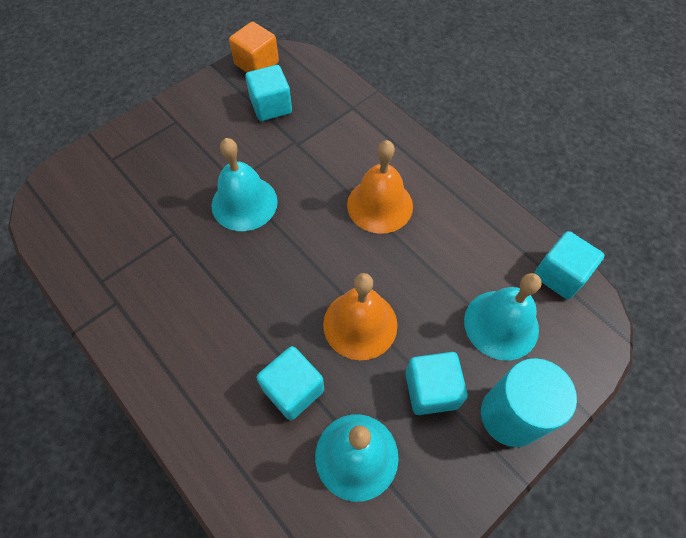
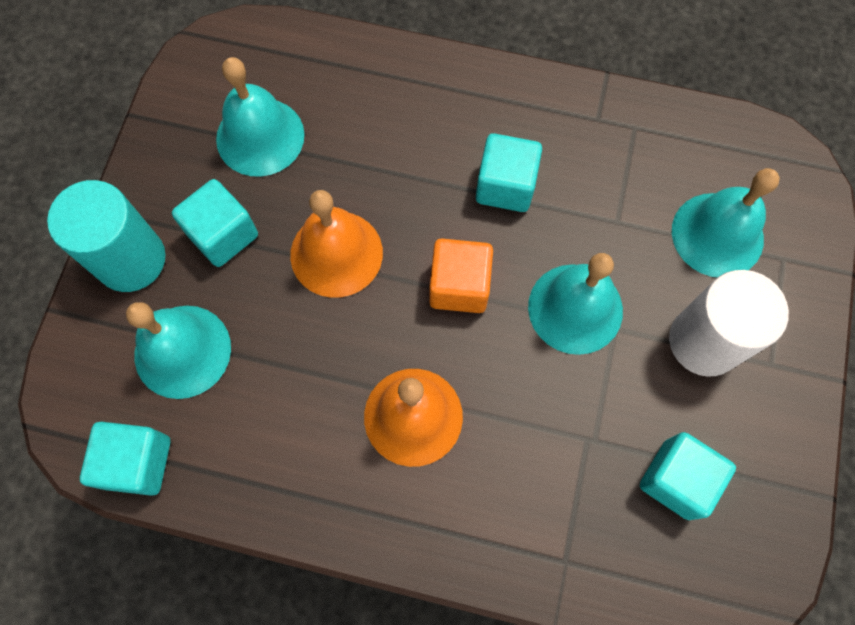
camera: 145 degrees right, 10 degrees up
orange cube [229,22,279,72] -> orange cube moved to [429,239,493,313]
turquoise cube [257,346,324,420] -> turquoise cube moved to [476,133,542,212]
none -> white cylinder [669,270,789,377]
none -> turquoise bell [672,168,780,278]

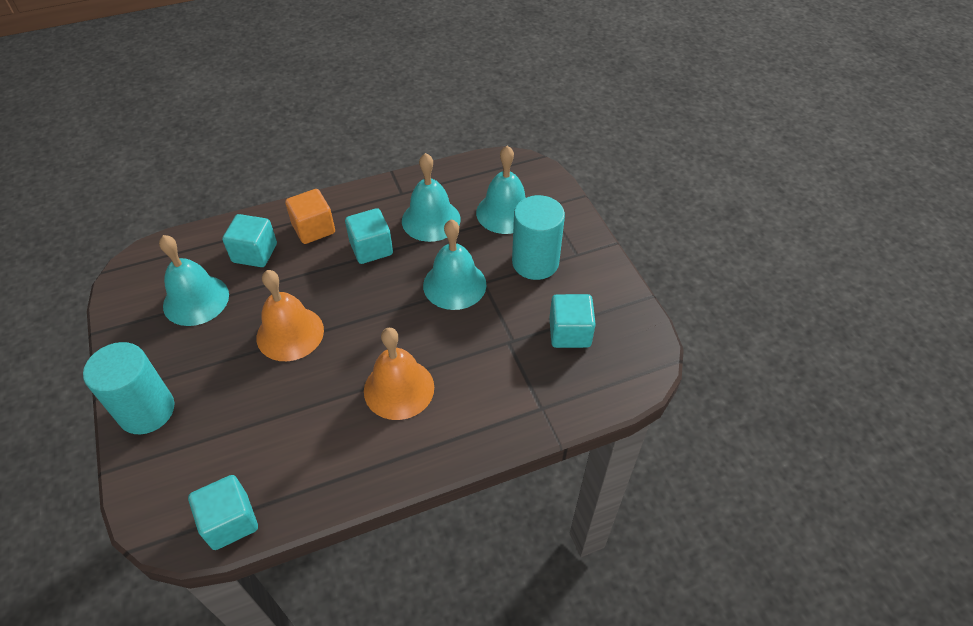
camera: 35 degrees left, 20 degrees down
turquoise bell [126,302,231,399] -> turquoise bell moved to [402,153,461,242]
turquoise cube [172,179,258,267] -> turquoise cube moved to [222,214,277,267]
orange cube [429,239,493,313] -> orange cube moved to [285,189,335,244]
white cylinder [669,270,789,377] -> turquoise cylinder [512,195,565,280]

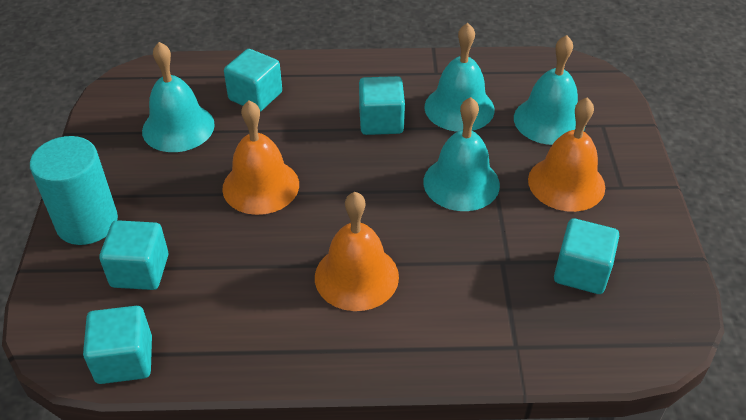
camera: 20 degrees right, 5 degrees down
orange cube [285,189,335,244] -> none
turquoise cylinder [512,195,565,280] -> orange bell [528,97,605,212]
none -> turquoise cube [99,220,168,290]

